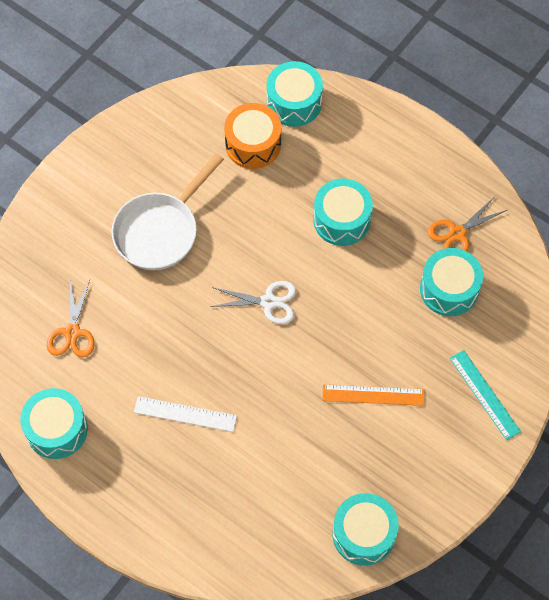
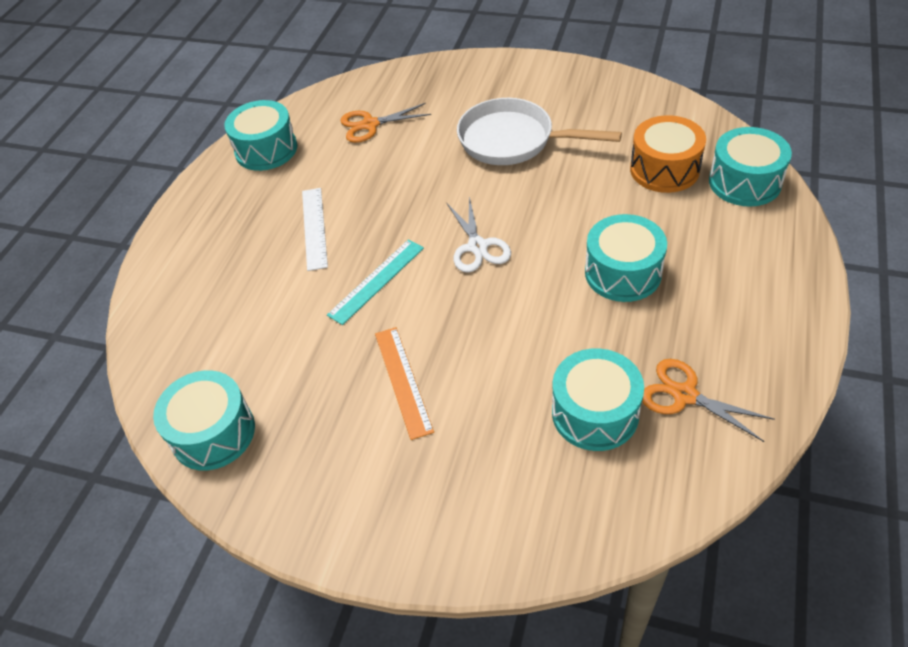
camera: 75 degrees right, 15 degrees down
turquoise ruler [450,350,521,440] -> turquoise ruler moved to [327,239,424,325]

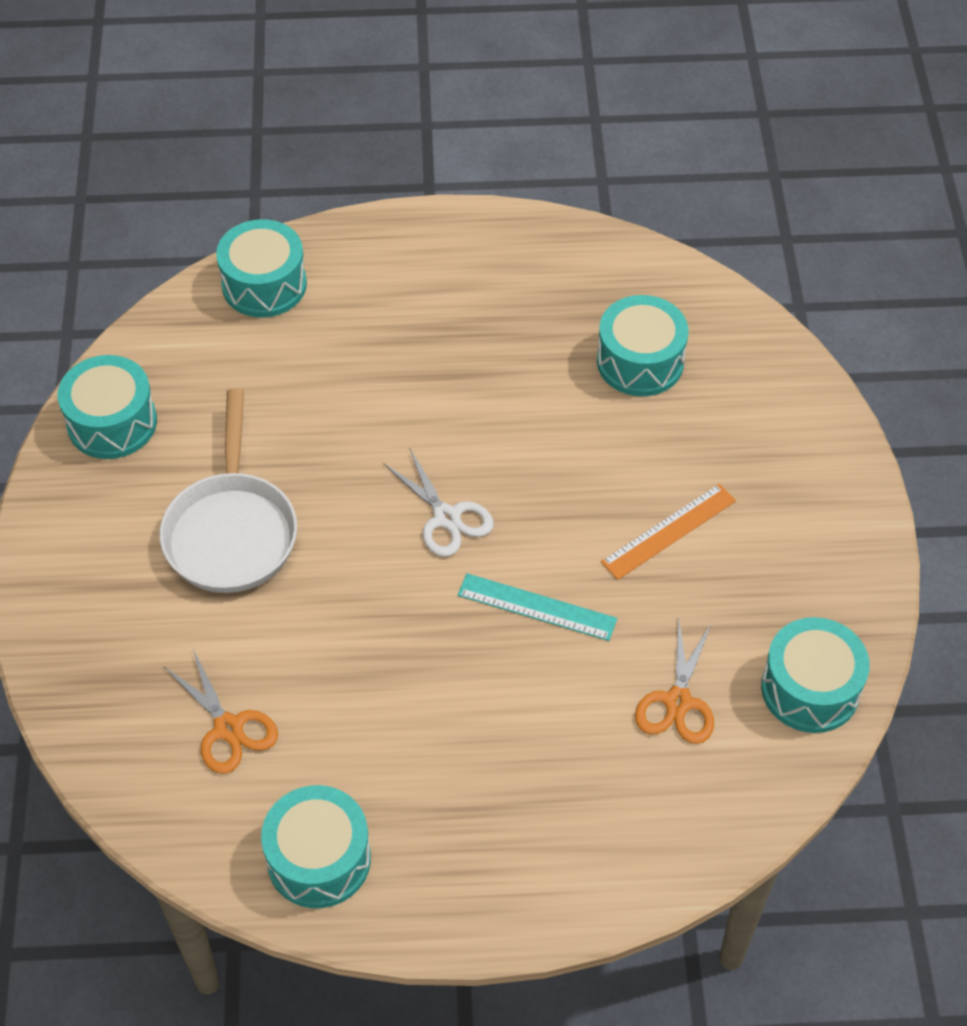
camera: 115 degrees left, 5 degrees up
white ruler [302,188,328,271] -> none
white scissors [446,197,511,273] -> white scissors turned 90 degrees clockwise [383,447,494,557]
turquoise drum [585,214,667,302] -> turquoise drum moved to [58,355,157,459]
orange drum [630,115,706,193] -> none
orange scissors [642,359,775,442] -> orange scissors moved to [635,619,714,744]

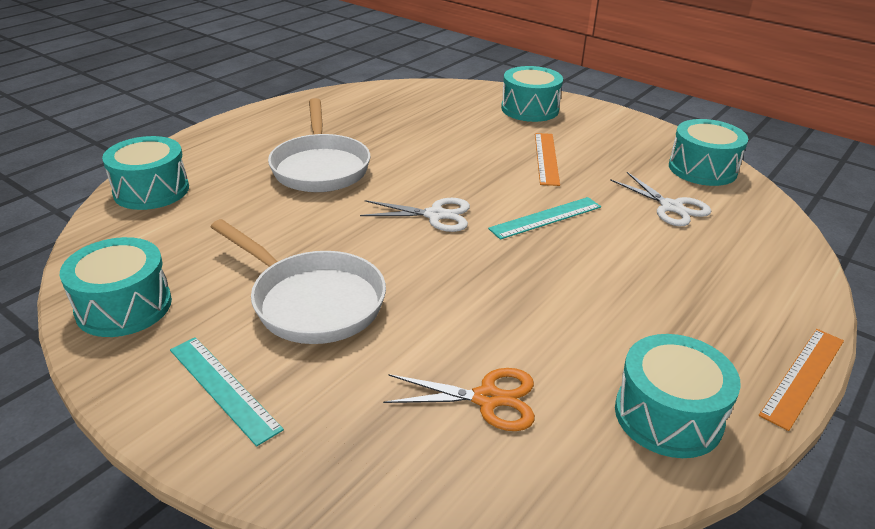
camera: 50 degrees left, 20 degrees down
turquoise drum [597,295,689,396] -> turquoise drum moved to [501,66,563,122]
orange scissors [635,619,714,744] -> white scissors [610,172,711,226]
none -> turquoise ruler [170,337,284,447]
none -> white pan [268,98,370,192]
none -> orange ruler [759,329,844,431]

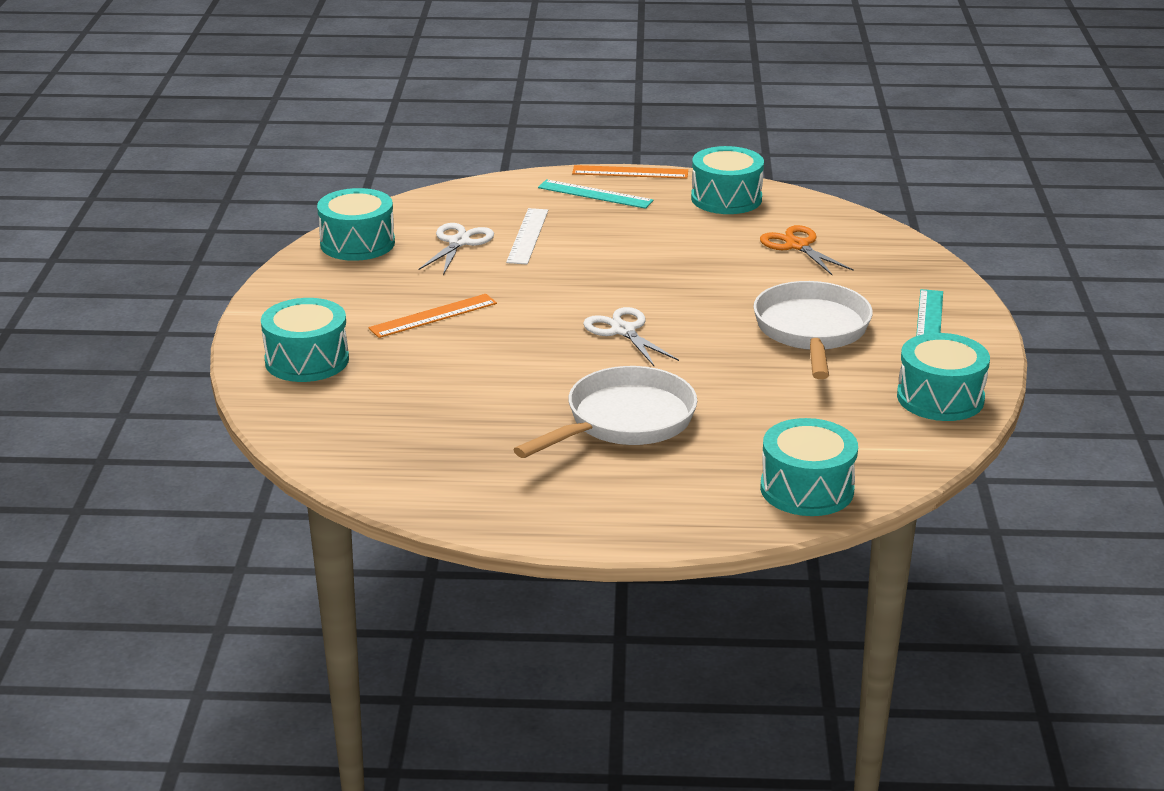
camera: 125 degrees left, 5 degrees down
turquoise ruler [488,197,601,240] -> turquoise ruler moved to [538,179,654,209]
none -> white ruler [506,208,548,265]

